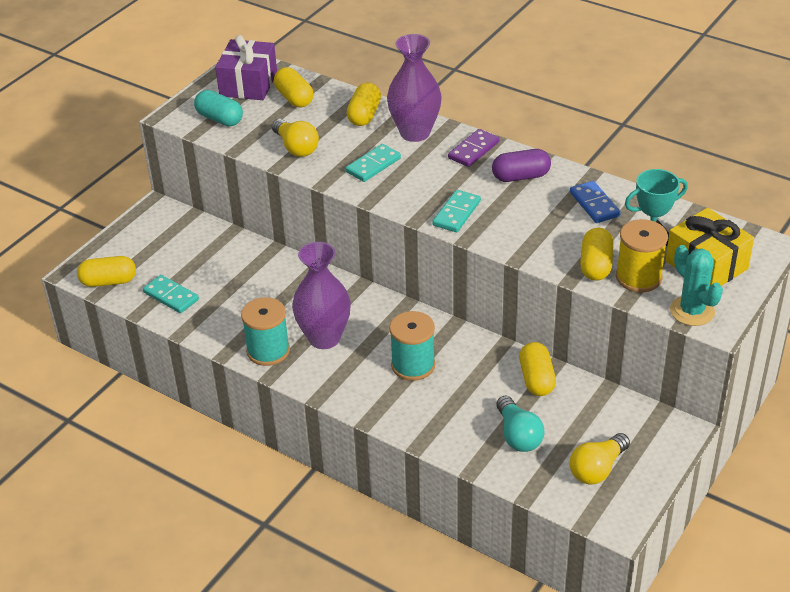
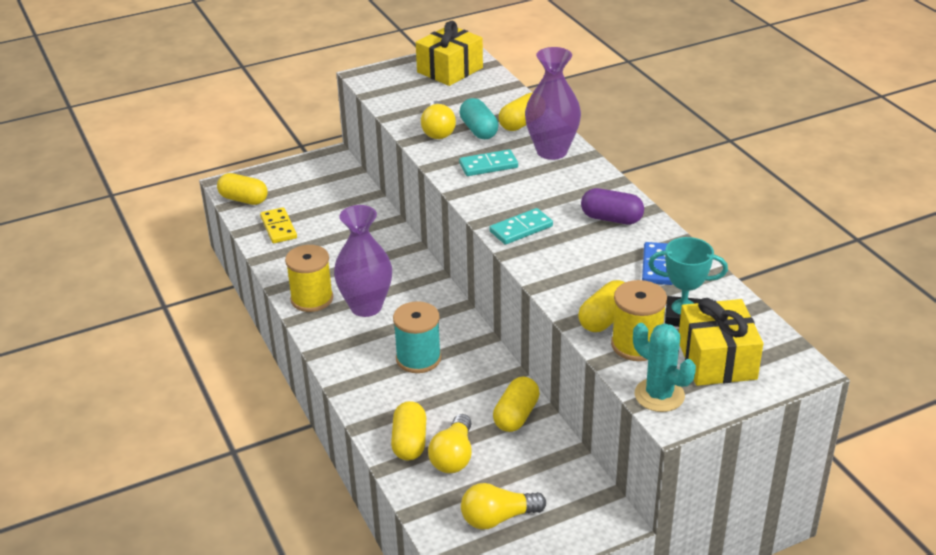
camera: 30 degrees right, 5 degrees down
turquoise domino [143,275,199,313] -> yellow domino [260,207,297,243]
turquoise capsule [194,90,243,126] -> turquoise capsule moved to [460,98,498,139]
purple gift [215,35,277,100] -> yellow gift [416,21,483,86]
turquoise spool [241,297,290,366] -> yellow spool [285,245,333,312]
yellow capsule [274,67,313,107] -> yellow capsule moved to [391,401,426,460]
purple domino [448,129,499,167] -> none
turquoise light bulb [496,396,545,452] -> yellow light bulb [428,414,472,473]
turquoise cactus [670,245,723,326] -> turquoise cactus turned 45 degrees counterclockwise [633,323,696,412]

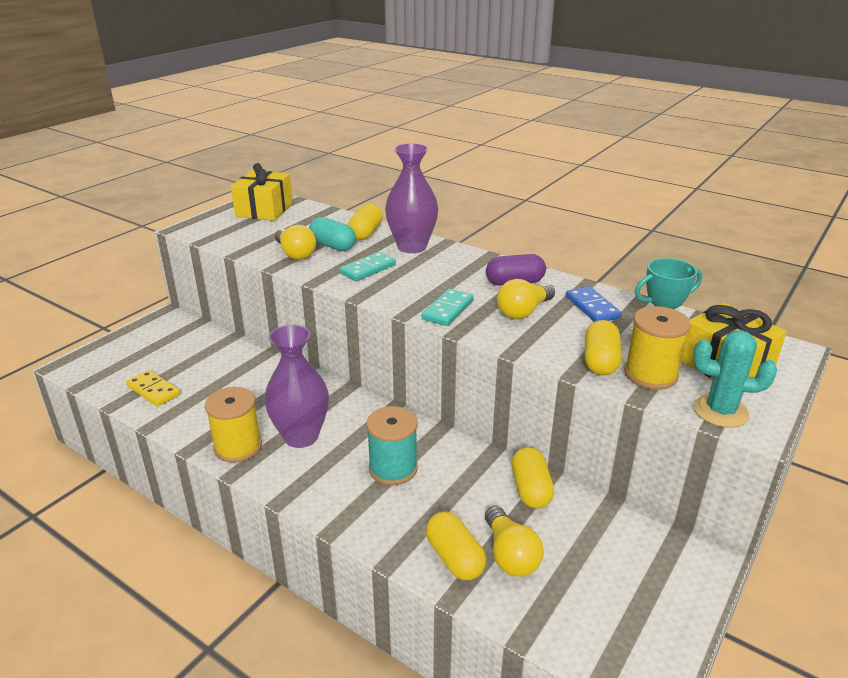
camera: 30 degrees left, 5 degrees down
yellow capsule [217,173,268,205] -> none
yellow light bulb [461,483,546,529] -> yellow light bulb moved to [497,279,555,319]

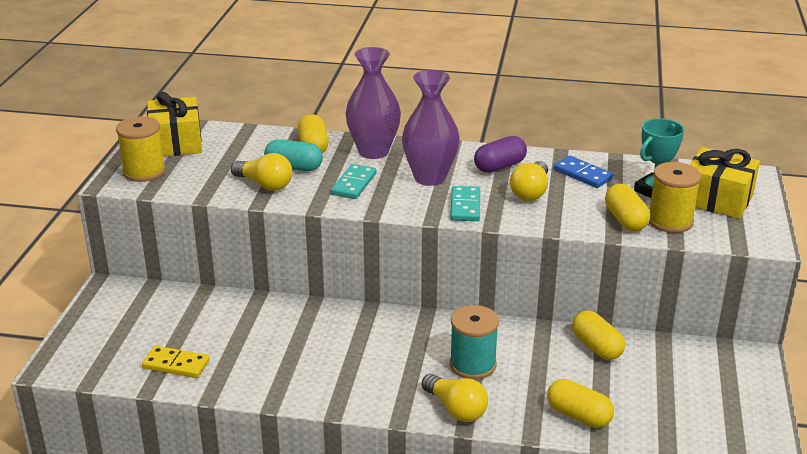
camera: 25 degrees left, 0 degrees up
yellow spool [205,387,262,463] -> yellow spool moved to [116,116,166,182]
purple vase [265,325,329,448] -> purple vase moved to [402,70,460,186]
yellow light bulb [485,506,544,577] -> yellow light bulb moved to [422,374,488,422]
turquoise cactus [693,330,777,428] -> none

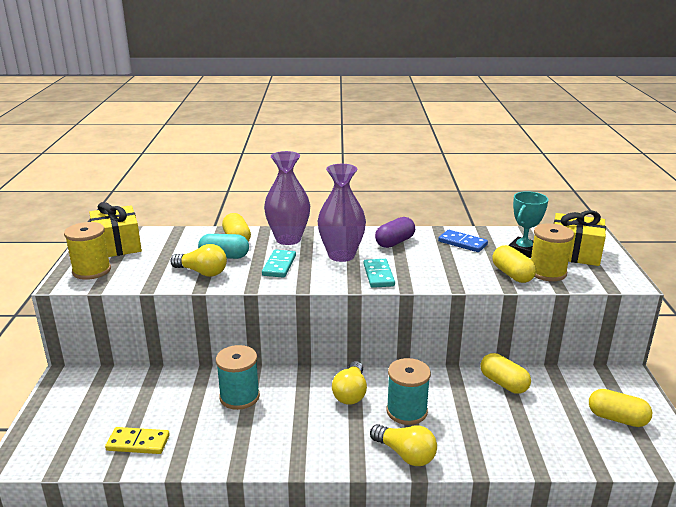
camera: 10 degrees left, 5 degrees down
yellow light bulb [510,161,548,201] -> yellow light bulb moved to [332,361,367,405]
yellow capsule [547,379,614,428] -> yellow capsule moved to [589,389,652,427]
none -> turquoise spool [216,345,260,410]

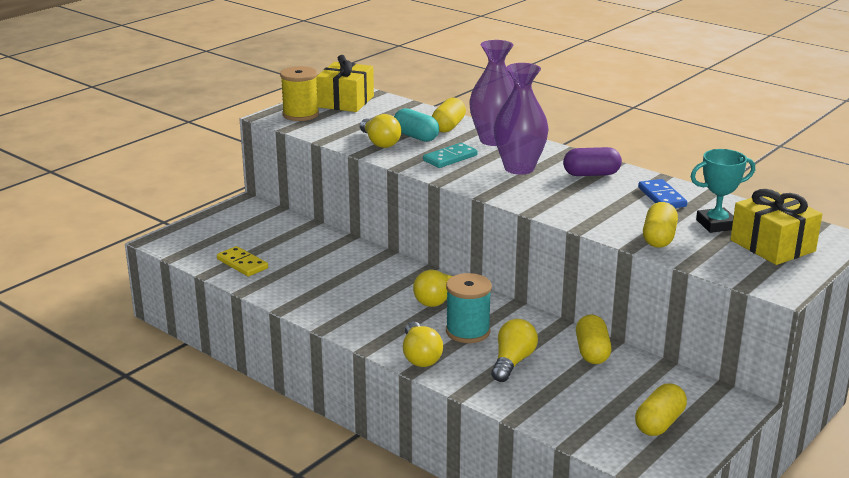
camera: 40 degrees right, 0 degrees up
turquoise spool [216,345,260,410] -> none
turquoise domino [363,259,395,288] -> none
yellow spool [531,223,574,281] -> none
yellow capsule [589,389,652,427] -> yellow capsule turned 60 degrees clockwise [635,383,687,436]
none -> yellow light bulb [491,319,538,382]

